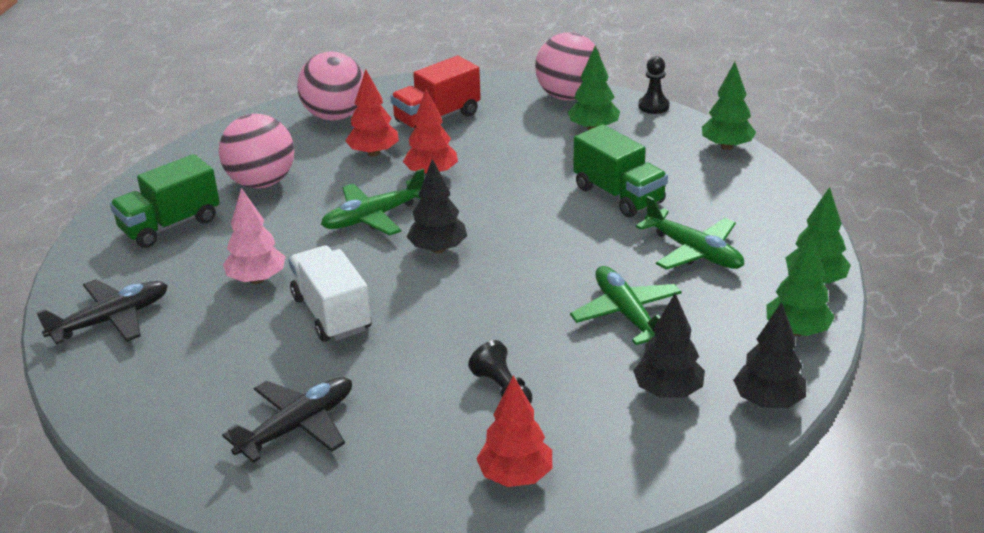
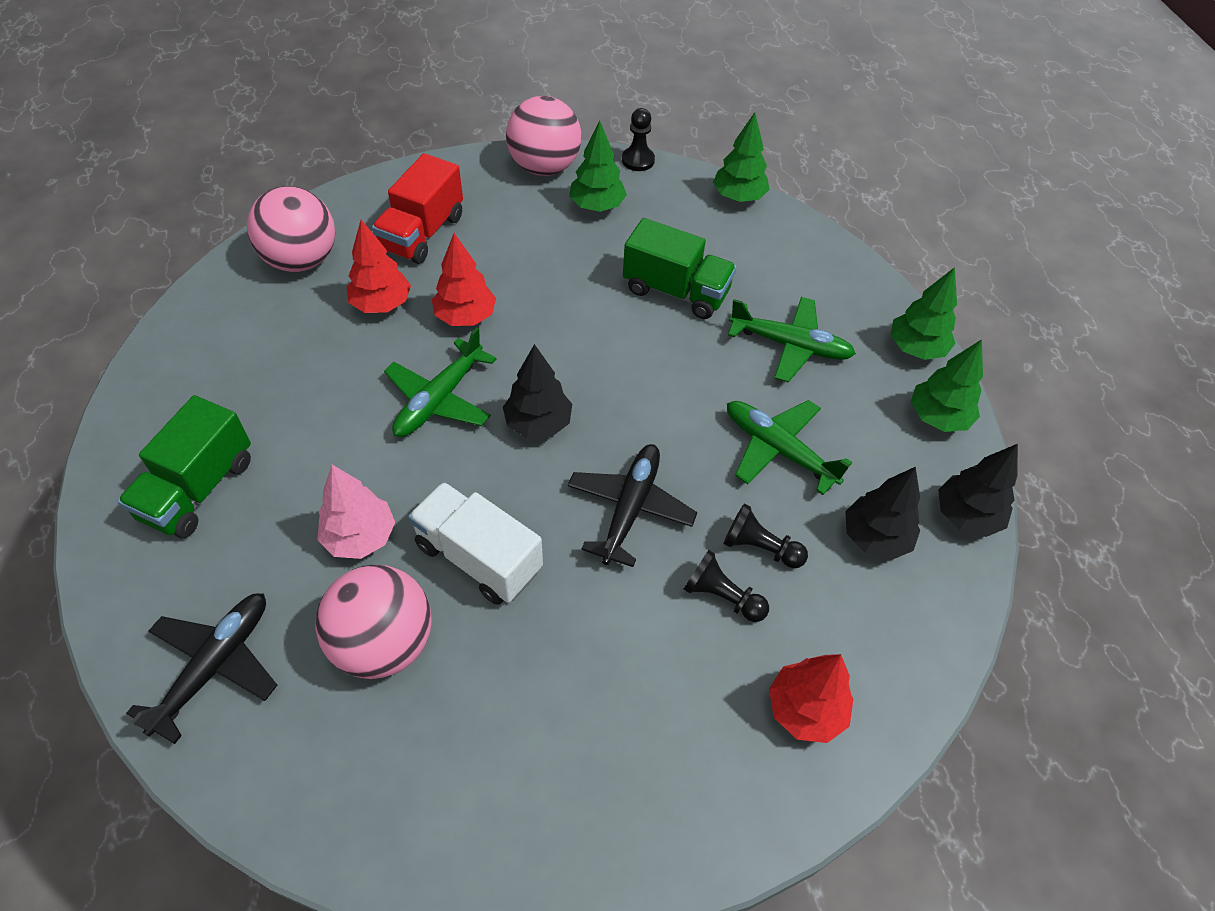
camera: 30 degrees left, 20 degrees up
pink ball [219,114,294,188] -> pink ball moved to [315,565,432,679]
black plane [222,377,352,463] -> black plane moved to [568,444,698,567]
none -> black pawn [723,504,808,568]

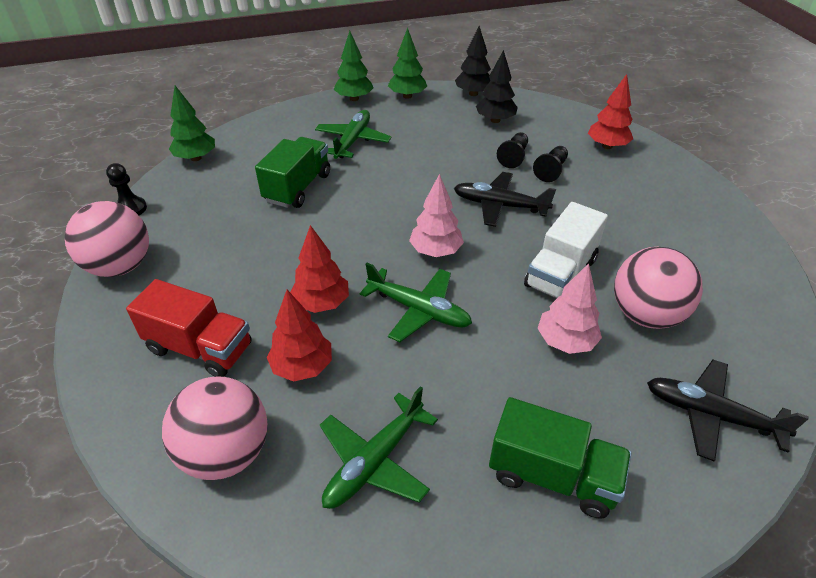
camera: 90 degrees left, 10 degrees down
black tree [503,344,572,438] -> pink tree [409,174,464,257]
green tree [569,121,627,212] -> none
green plane [727,400,852,495] -> green plane moved to [320,386,438,509]

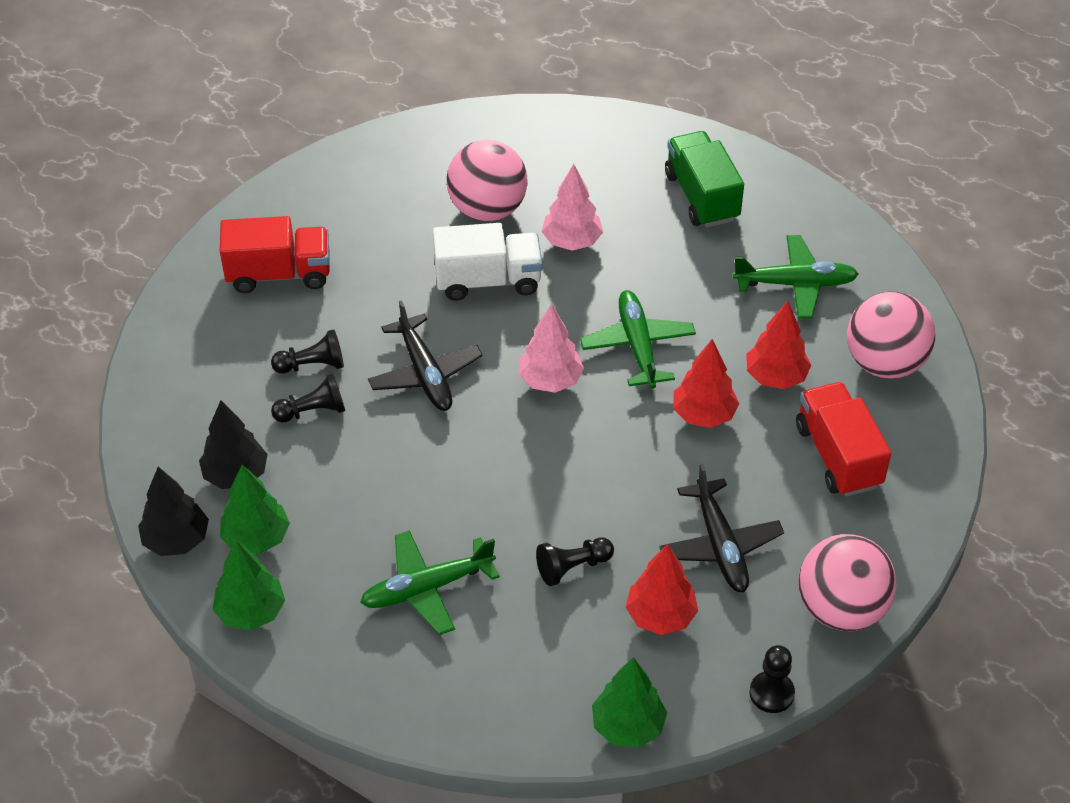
camera: 130 degrees left, 5 degrees up
green truck [255,137,330,208] -> black pawn [536,537,614,586]
green tree [334,31,373,101] -> green tree moved to [220,464,290,554]
red tree [588,74,633,149] -> red tree moved to [626,544,698,635]
black plane [647,360,809,462] -> black plane moved to [659,463,784,593]
none -> red truck [220,216,330,293]

